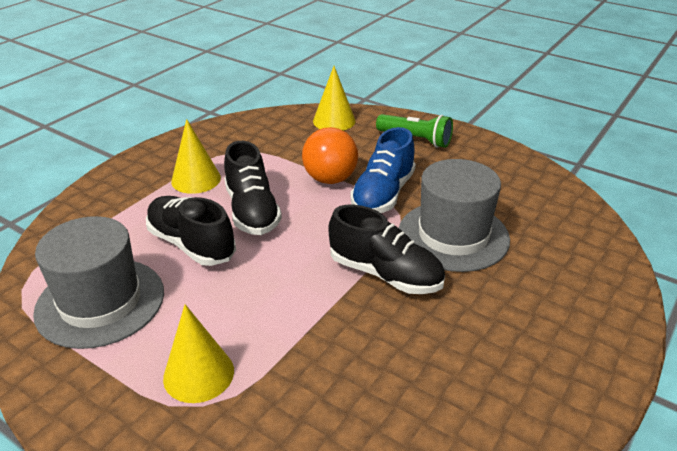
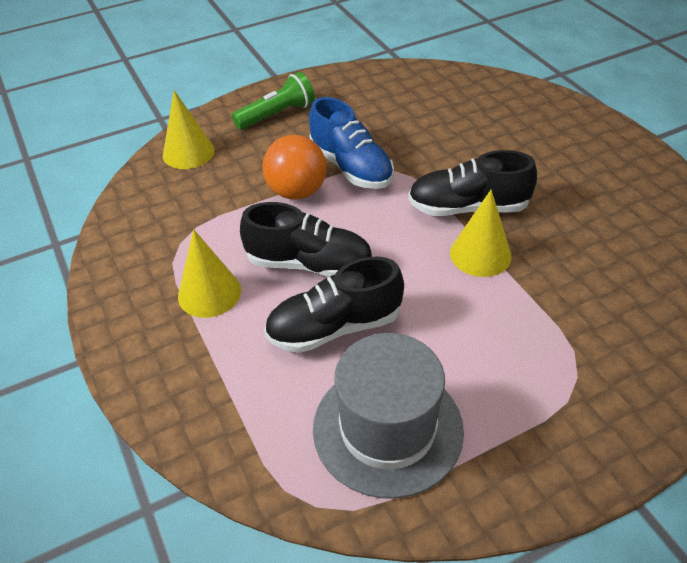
camera: 60 degrees left, 10 degrees up
yellow cone [163,304,234,403] -> yellow cone moved to [450,190,512,277]
black shoe [328,205,445,294] -> black shoe turned 150 degrees counterclockwise [408,150,537,216]
grey hat [399,159,510,272] -> none

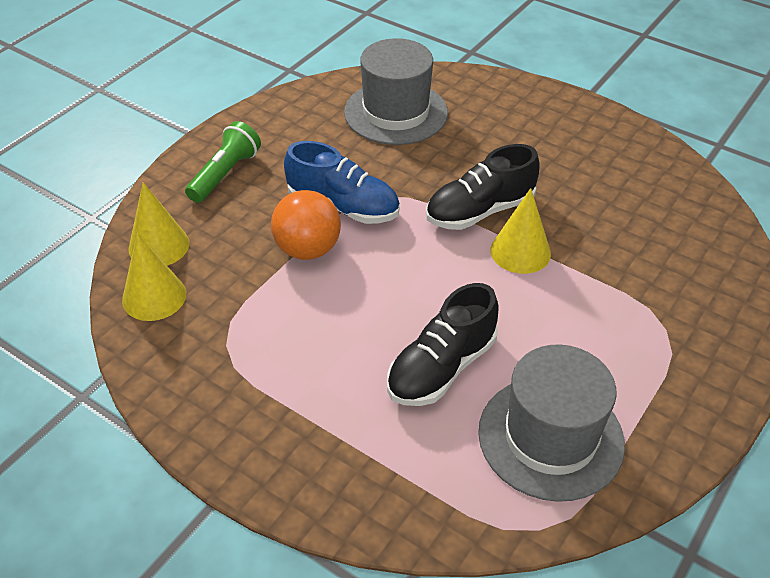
camera: 30 degrees left, 0 degrees up
yellow cone [178,229,241,318] -> yellow cone moved to [122,233,186,321]
black shoe [240,202,372,277] -> none
none -> grey hat [344,38,448,145]

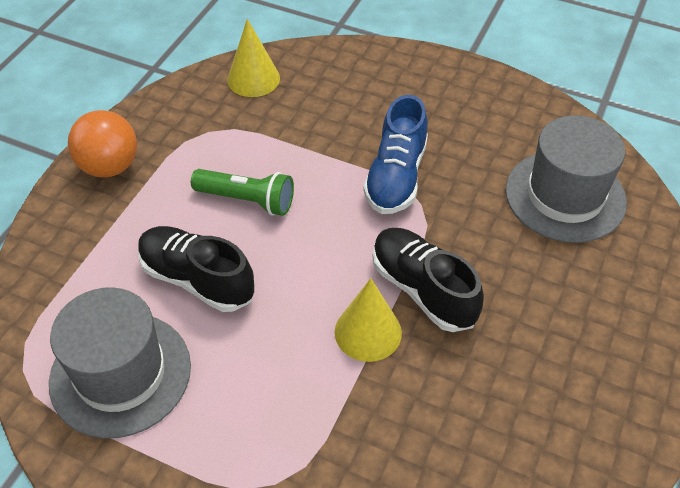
camera: 80 degrees right, 5 degrees up
yellow cone [128,182,190,266] -> none
green flashlight [185,121,261,203] -> green flashlight moved to [191,169,294,216]
orange ball [271,190,341,260] -> orange ball moved to [68,110,137,178]

